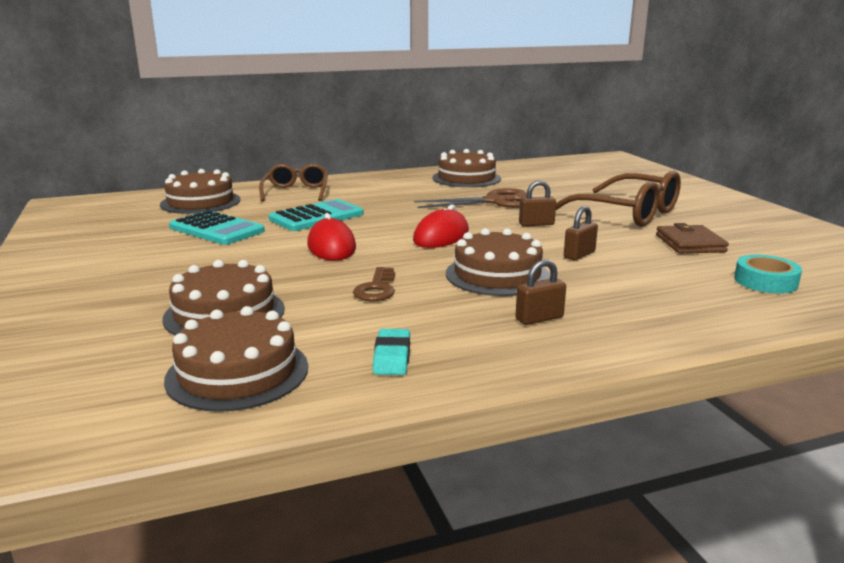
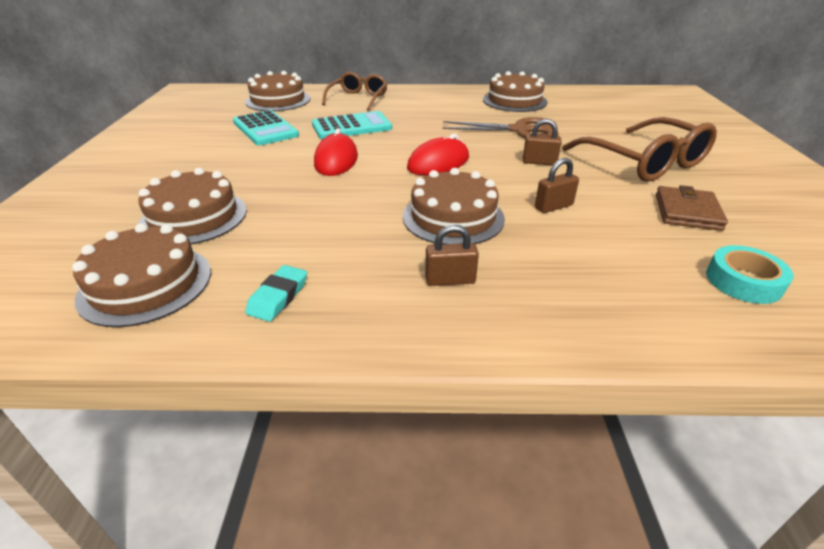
camera: 20 degrees right, 15 degrees up
brown key [353,267,395,301] -> none

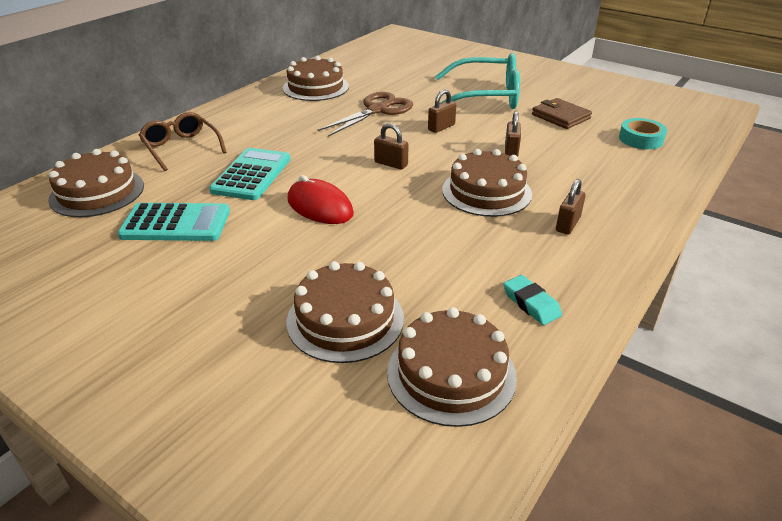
camera: 55 degrees left, 0 degrees up
red mouse [407,134,469,175] -> brown padlock [374,123,409,170]
brown glasses [562,117,717,182] -> turquoise glasses [435,53,520,109]

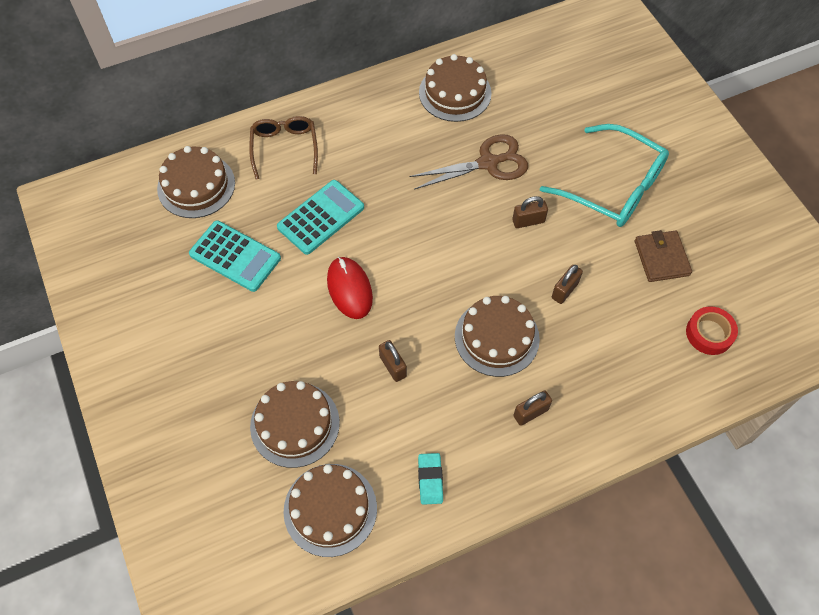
camera: 30 degrees right, 25 degrees up
brown padlock [374,123,409,170] -> brown padlock moved to [379,340,407,382]
turquoise tape [619,118,667,149] -> red tape [686,306,738,355]

